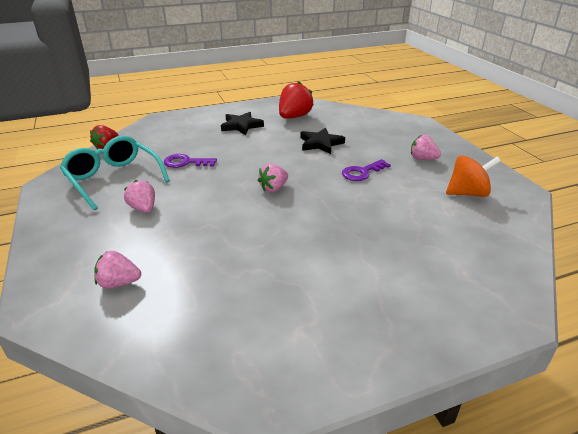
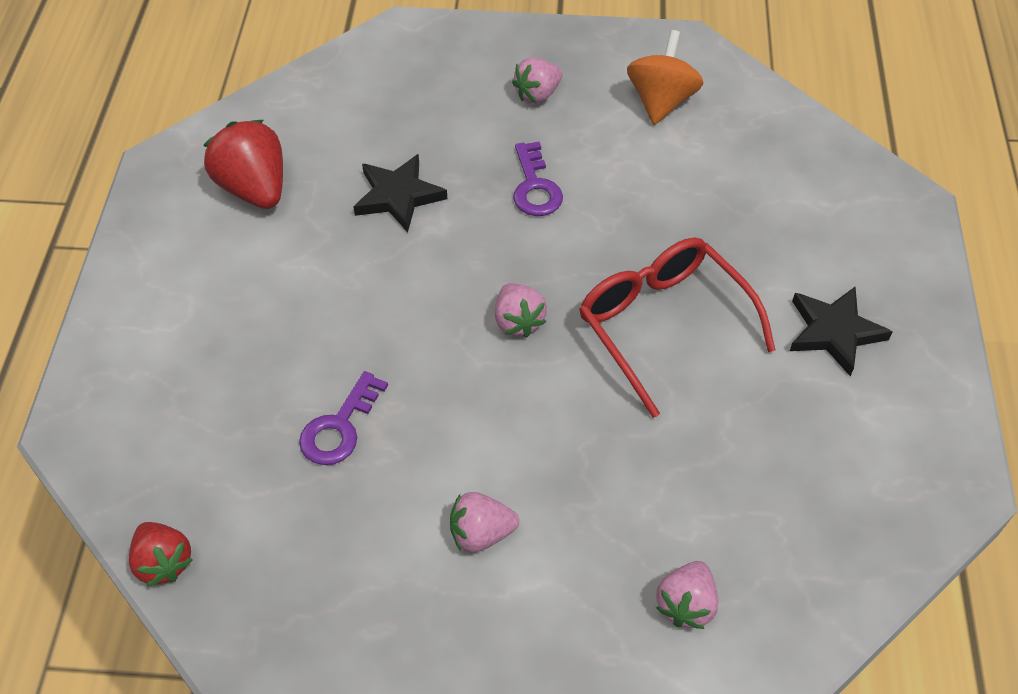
camera: 65 degrees left, 20 degrees up
turquoise glasses [60,136,170,210] -> none
black star [221,112,264,135] -> black star moved to [790,287,893,376]
none -> red glasses [579,237,776,418]

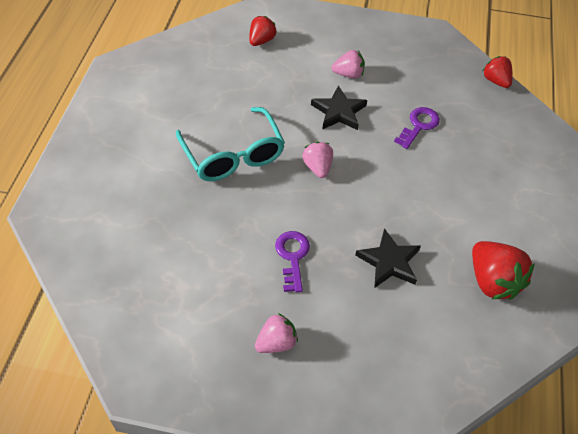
camera: 175 degrees left, 0 degrees up
red glasses [579,237,776,418] -> turquoise glasses [176,107,285,181]
orange spinning top [627,30,704,125] -> none
pink strawberry [656,561,718,629] -> red strawberry [249,16,277,46]
black star [790,287,893,376] -> black star moved to [311,85,367,130]

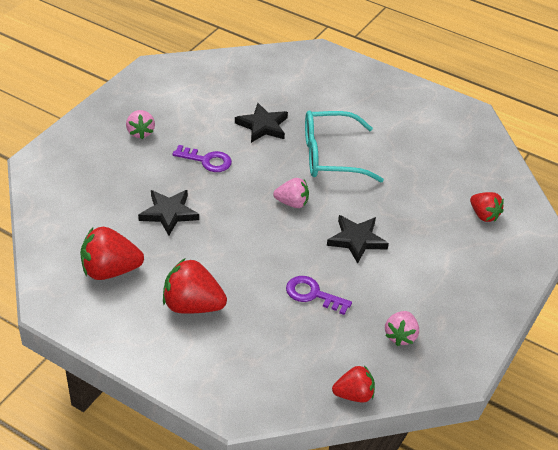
camera: 110 degrees right, 10 degrees down
pink strawberry [332,50,365,78] -> pink strawberry moved to [385,311,419,346]
purple key [394,107,440,149] -> purple key turned 150 degrees clockwise [286,276,352,315]
none -> red strawberry [163,258,227,314]
none -> black star [235,103,288,143]

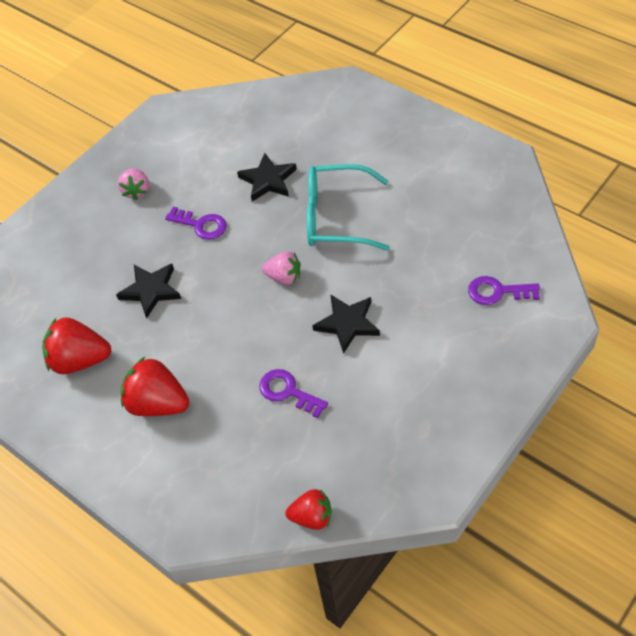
camera: 15 degrees right, 10 degrees up
pink strawberry [385,311,419,346] -> none
red strawberry [470,192,504,222] -> purple key [468,276,540,305]

